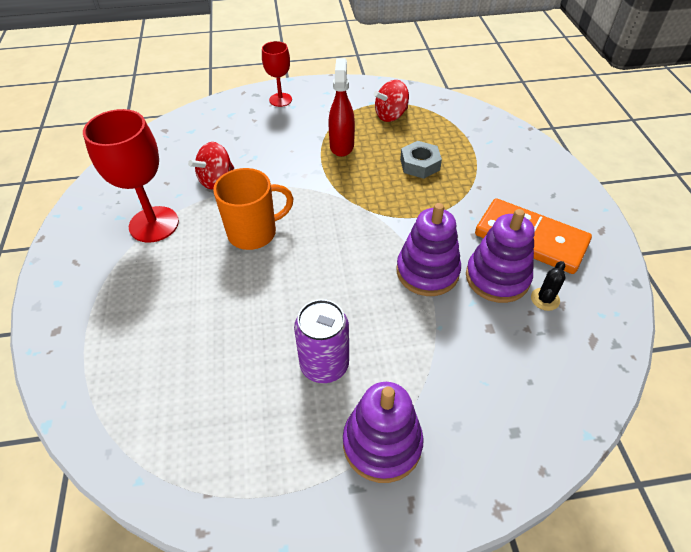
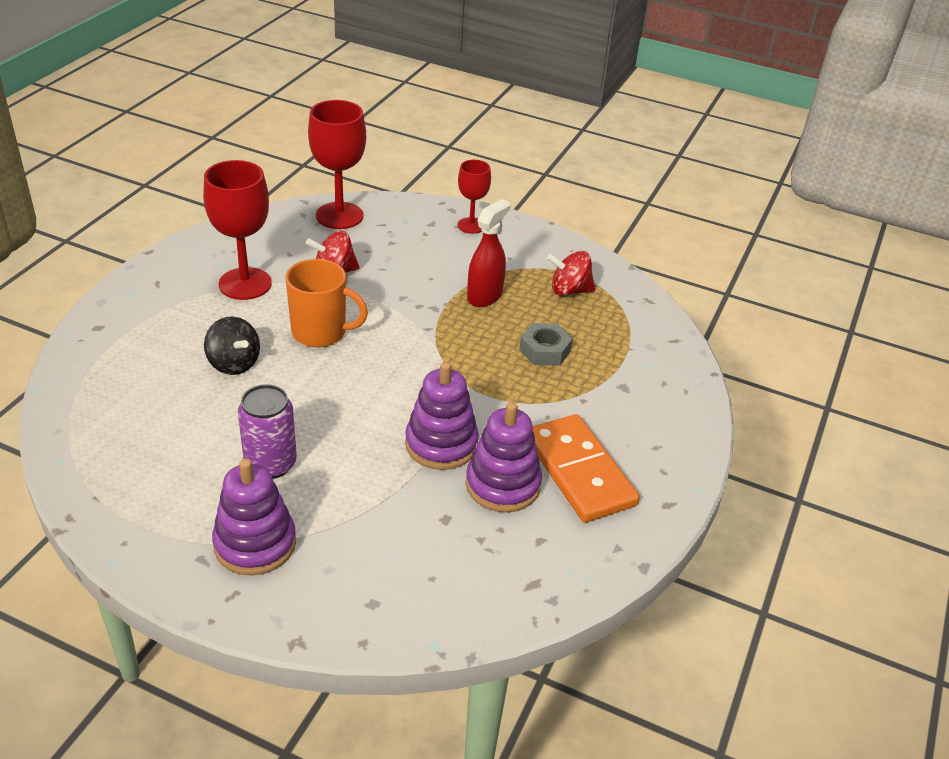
camera: 30 degrees right, 10 degrees down
black cactus [531,261,565,311] -> none
none -> black spinning top [204,317,260,375]
none -> red goblet [308,100,366,229]

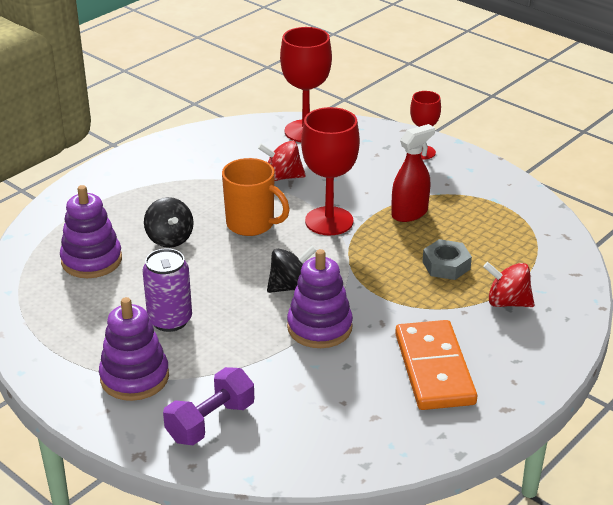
camera: 20 degrees right, 5 degrees down
red goblet [203,160,272,300] -> red goblet moved to [301,107,360,235]
purple stacking toy [466,402,542,513] -> purple stacking toy moved to [60,185,122,278]
red spinning top [547,251,595,296] -> red spinning top moved to [483,262,534,307]
none -> purple dumbbell [163,367,254,445]
none -> black spinning top [267,246,317,293]

